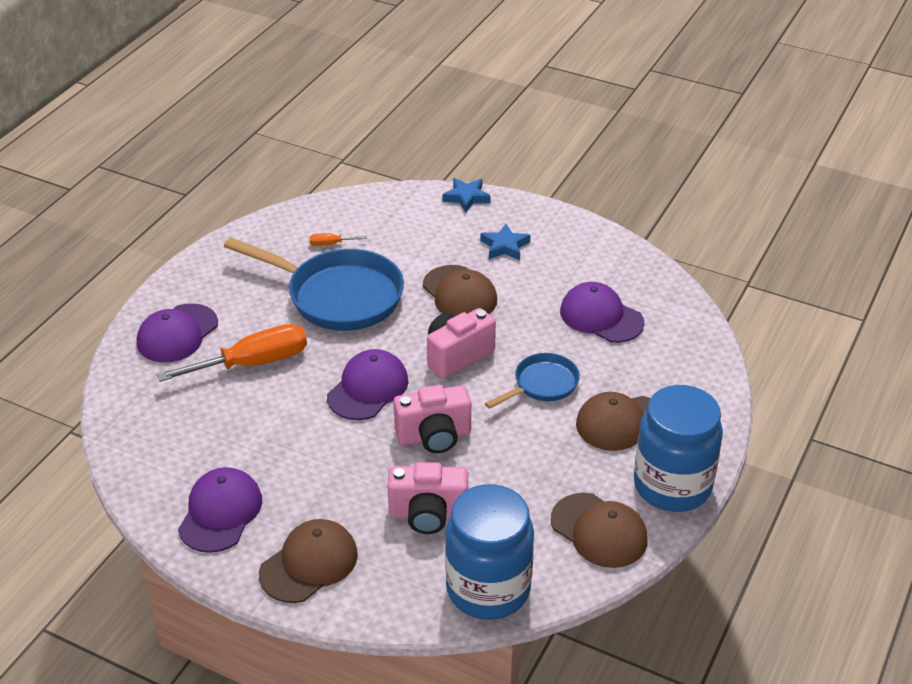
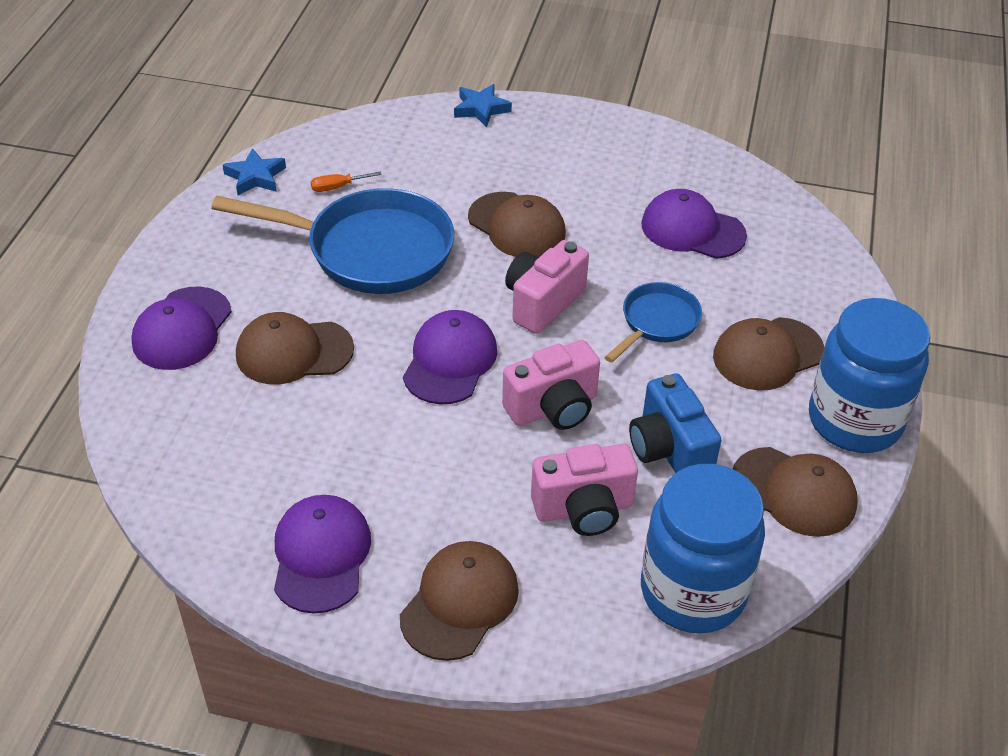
camera: 15 degrees left, 5 degrees up
orange screwdriver [157,324,307,382] -> brown cap [236,312,354,385]
blue star [480,224,530,260] -> blue star moved to [223,148,286,195]
none -> blue camera [629,373,721,473]

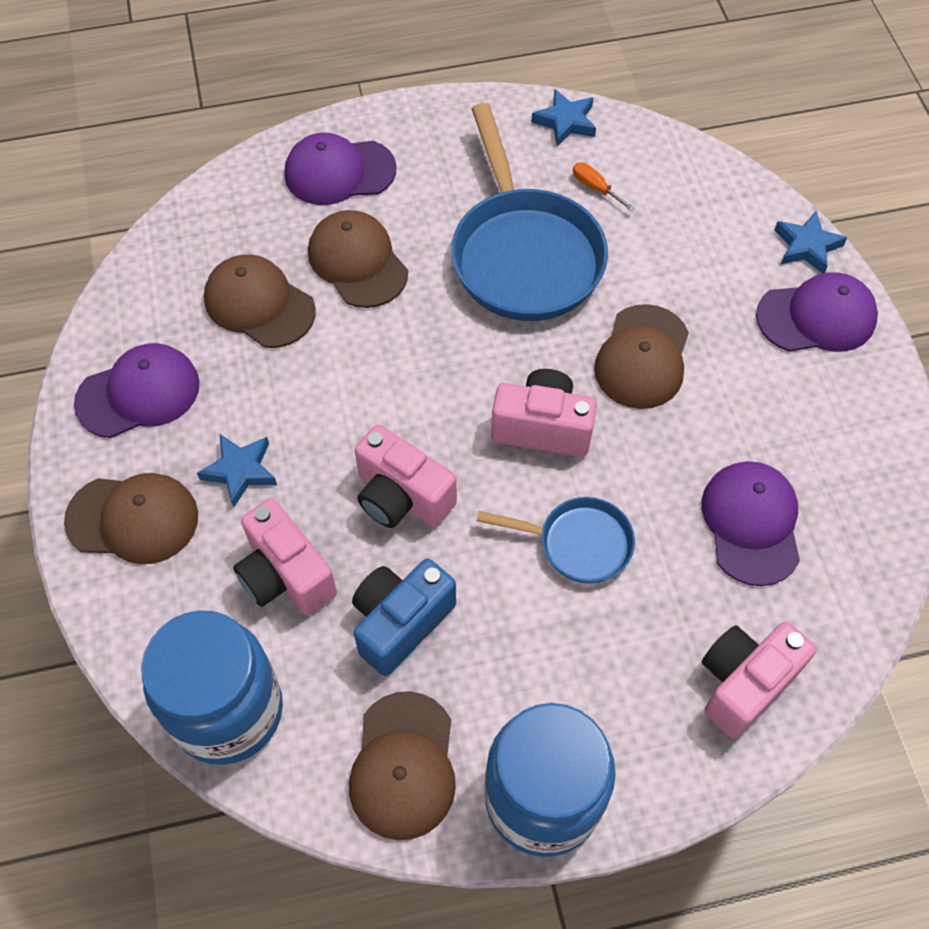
camera: 65 degrees right, 15 degrees up
purple cap [403,310,497,404] -> purple cap moved to [756,272,878,352]
brown cap [713,317,825,391] -> brown cap moved to [204,255,316,348]
none -> blue star [197,434,277,507]
none -> pink camera [702,621,817,739]

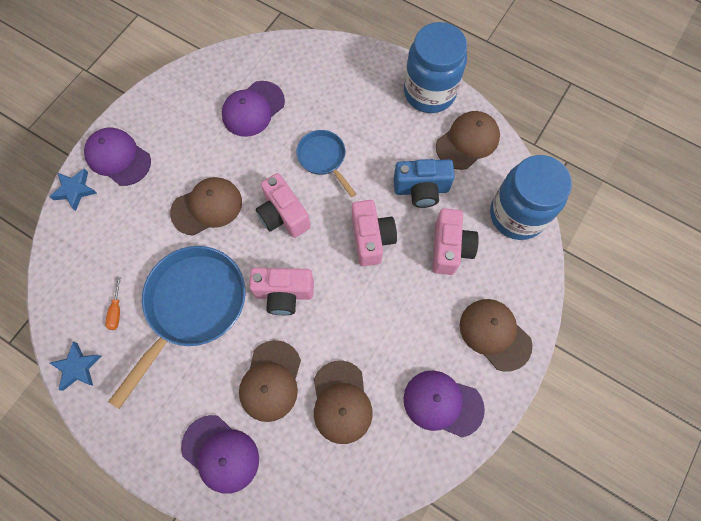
camera: 135 degrees left, 10 degrees up
blue star [197,434,277,507] -> none
pink camera [702,621,817,739] -> pink camera moved to [249,268,314,315]

